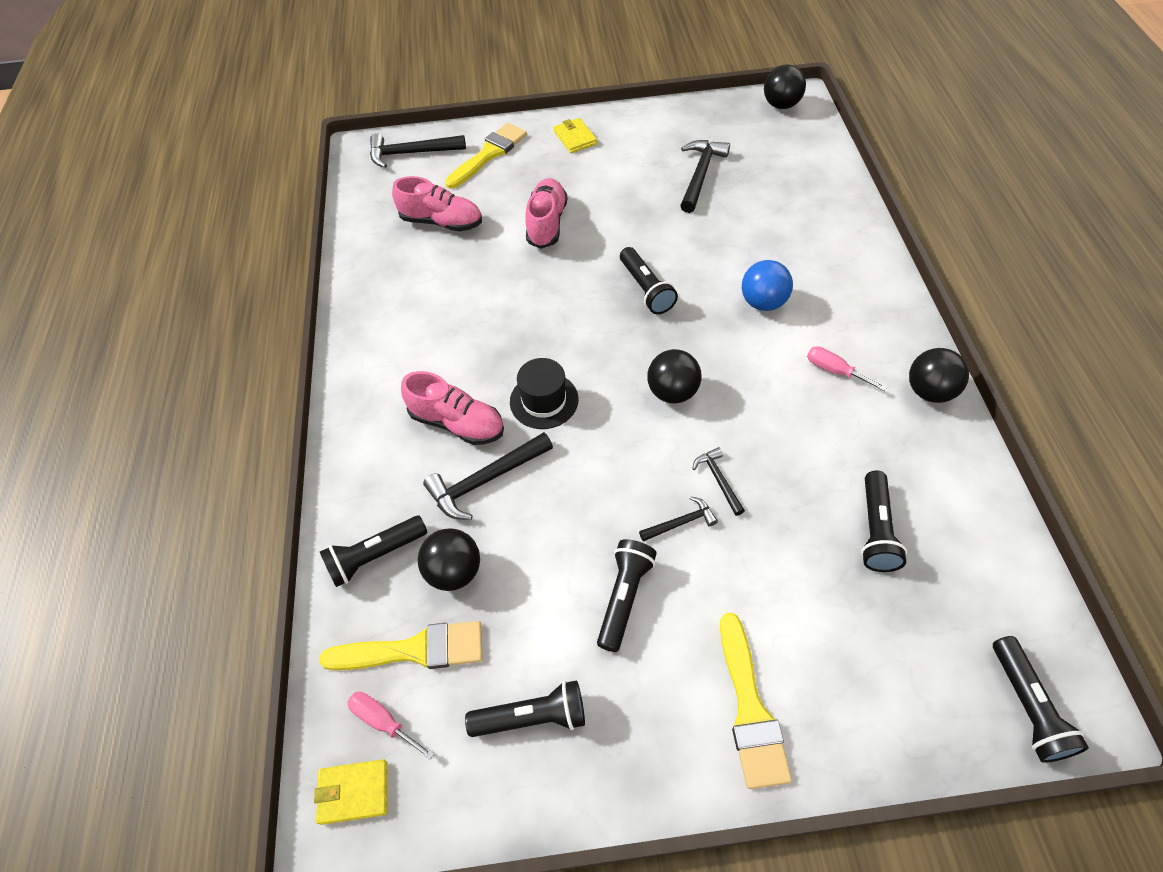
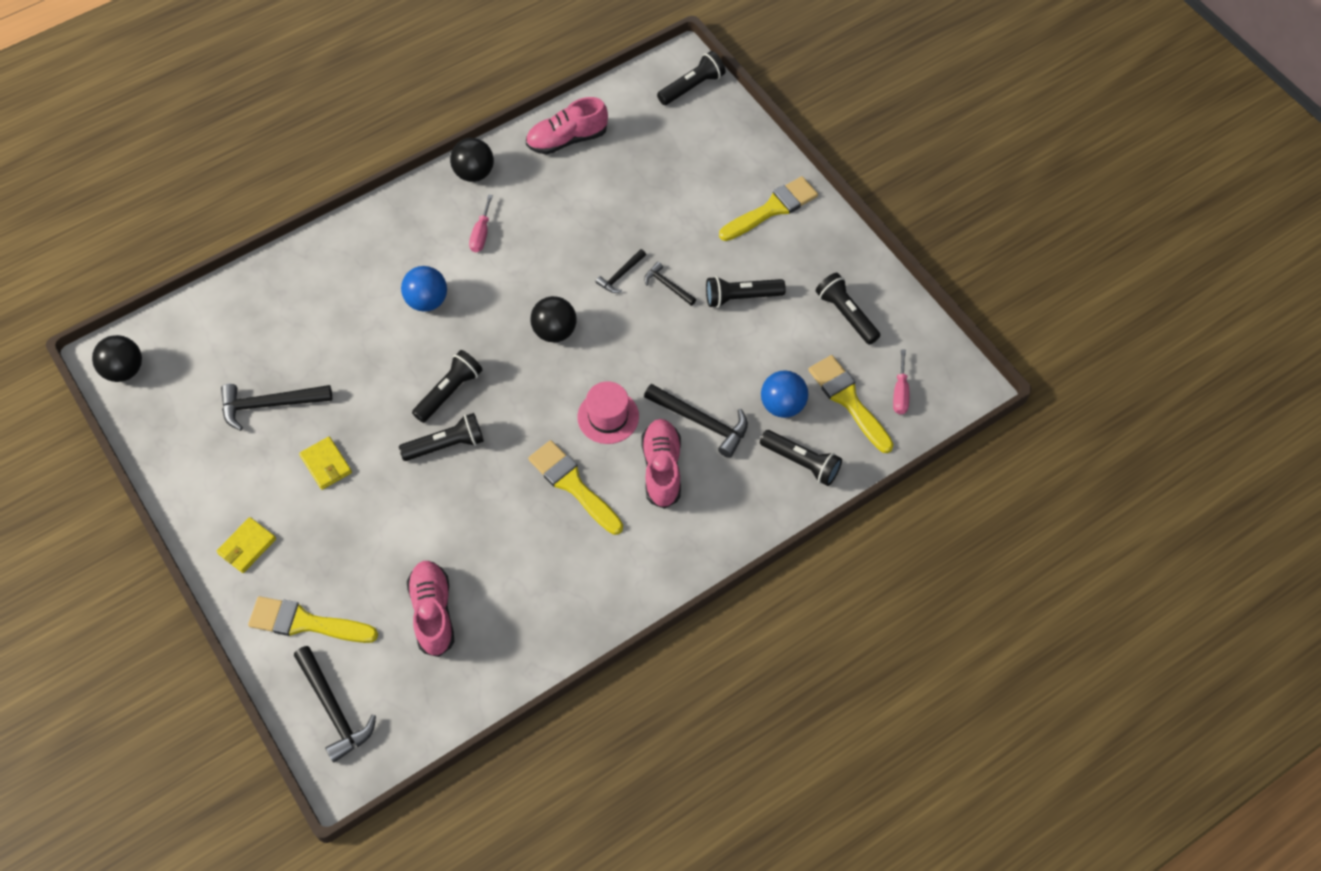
camera: 120 degrees left, 5 degrees up
yellow wallet [314,759,387,825] -> yellow wallet moved to [299,437,352,490]
black ball [418,528,480,591] -> blue ball [761,370,808,418]
black hat [510,358,578,429] -> pink hat [577,381,639,444]
pink shoe [525,178,568,249] -> pink shoe moved to [526,97,608,155]
black flashlight [861,471,907,572] -> black flashlight moved to [399,413,484,461]
none -> yellow brush [528,440,623,535]

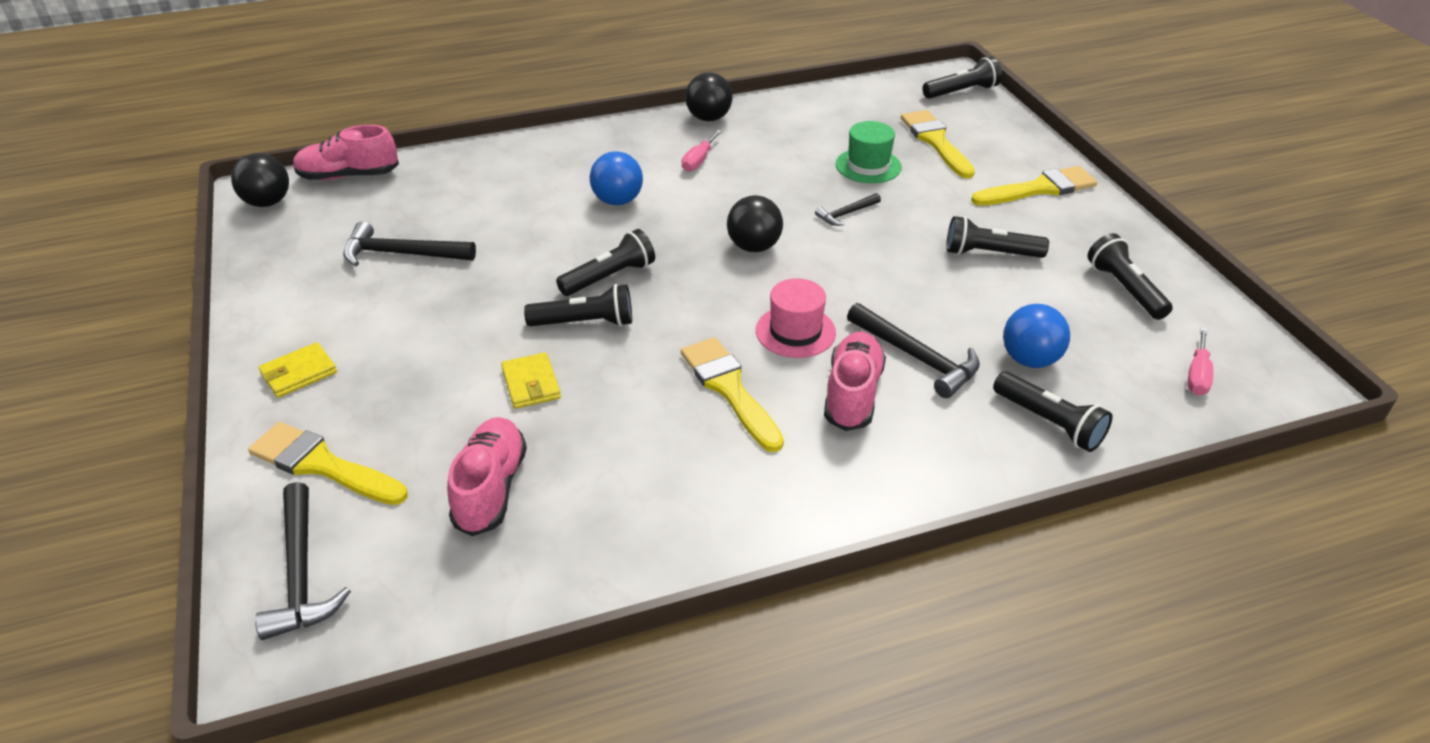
camera: 15 degrees right, 20 degrees down
yellow wallet [299,437,352,490] -> yellow wallet moved to [501,352,561,409]
pink shoe [526,97,608,155] -> pink shoe moved to [293,125,399,180]
black hammer [644,262,696,306] -> none
yellow brush [808,355,894,453] -> yellow brush moved to [901,110,975,178]
none -> green hat [836,121,902,183]

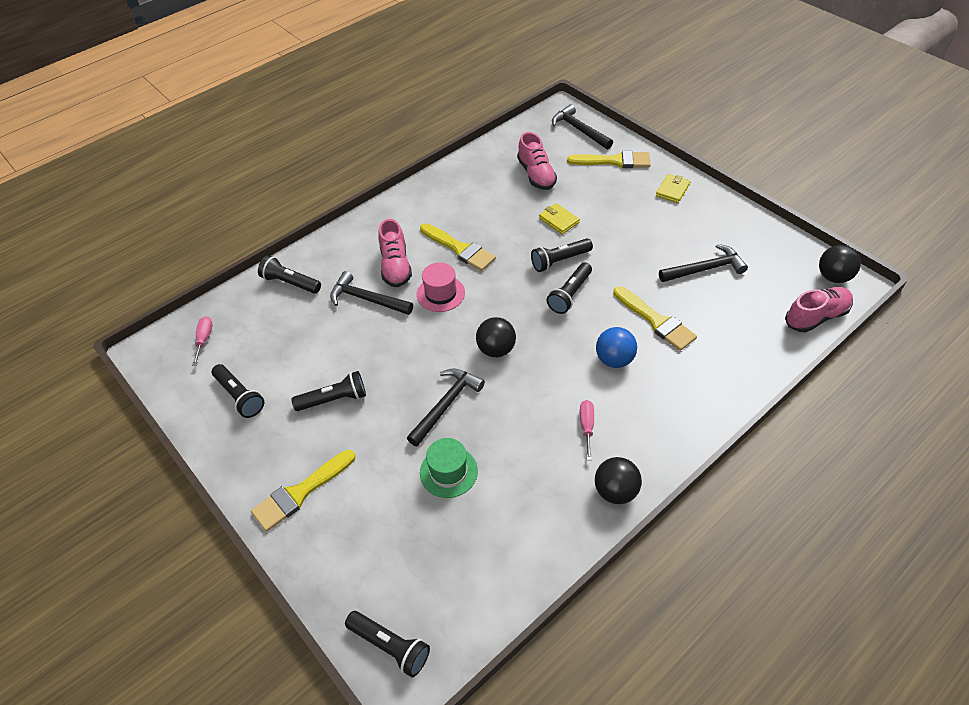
camera: 160 degrees right, 10 degrees up
black hammer [815,193,881,226] -> black hammer [407,368,485,447], size x1.77
yellow brush [901,110,975,178] -> yellow brush moved to [613,286,697,351]
black flashlight [923,57,1002,99] -> black flashlight turned 105 degrees counterclockwise [345,611,430,677]
blue ball [1003,304,1070,368] -> none

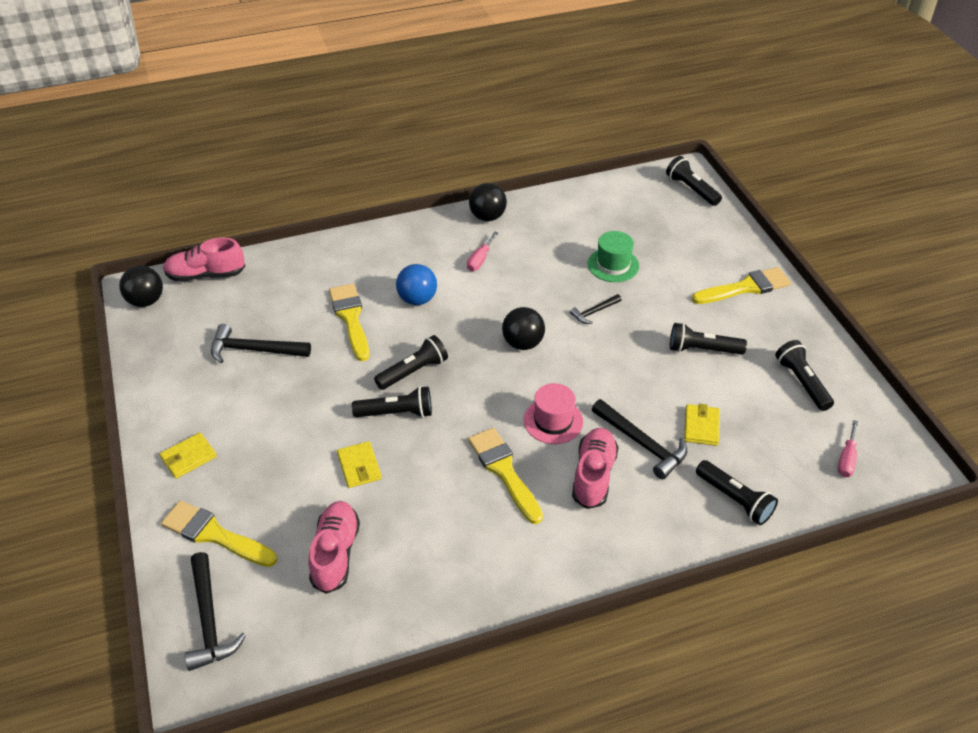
camera: 160 degrees left, 5 degrees down
black hammer [407,368,485,447] -> black hammer [570,294,621,324], size x0.56
none -> yellow wallet [684,404,720,446]

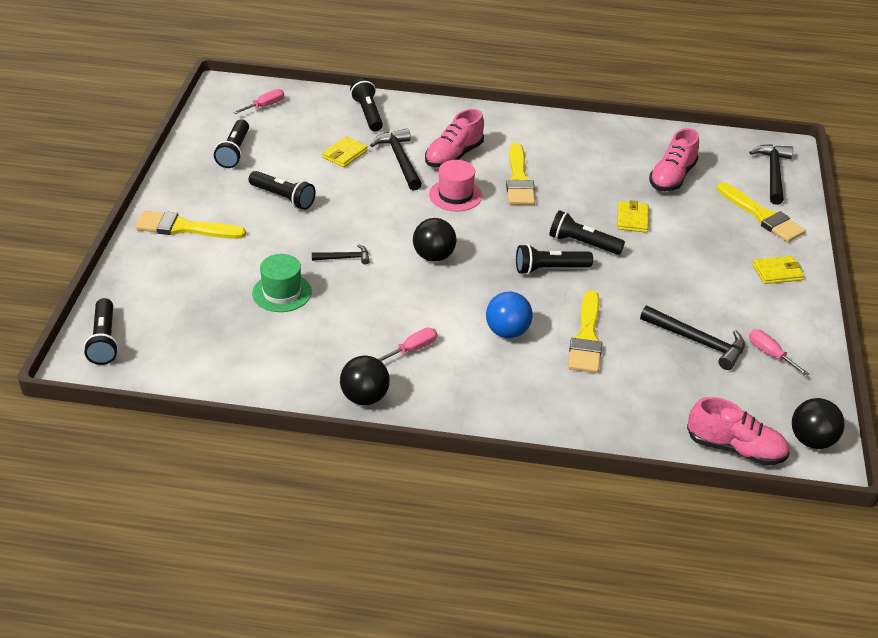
camera: 155 degrees left, 5 degrees down
none -> pink screwdriver [749,330,809,376]

